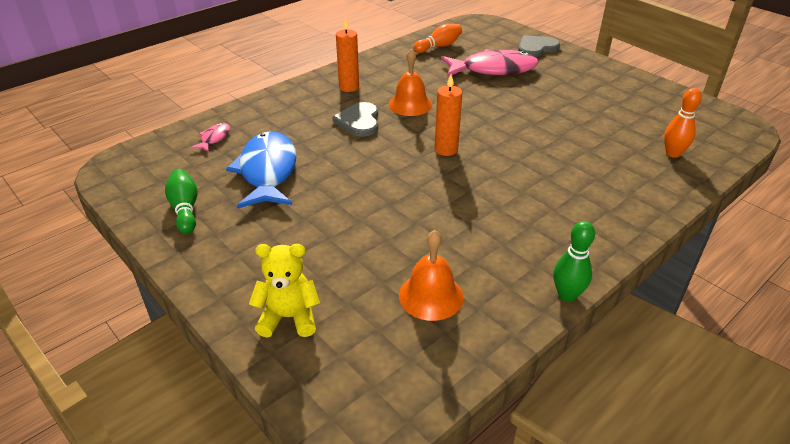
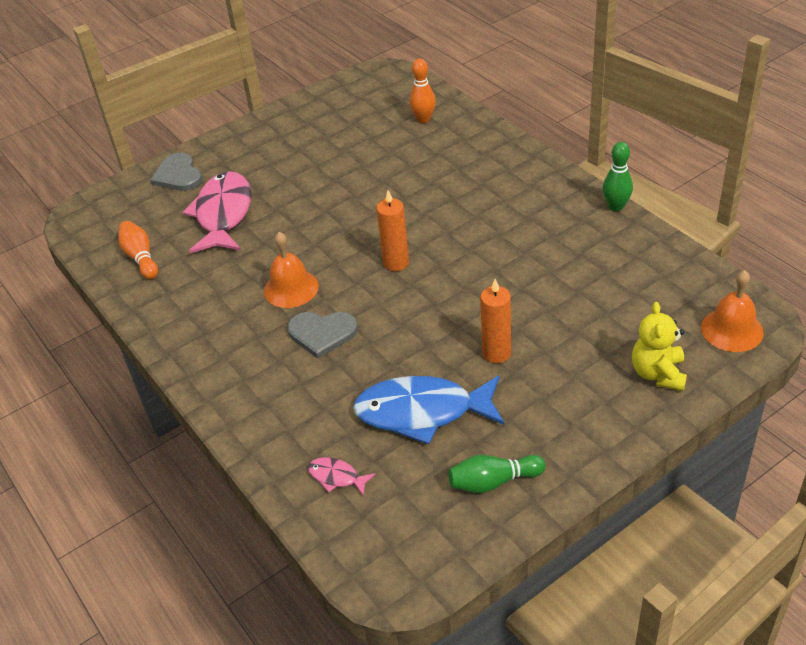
camera: 80 degrees left, 5 degrees up
orange candle [336,17,359,92] -> orange candle moved to [480,279,511,363]
orange bell [399,230,464,321] -> orange bell moved to [701,270,764,352]

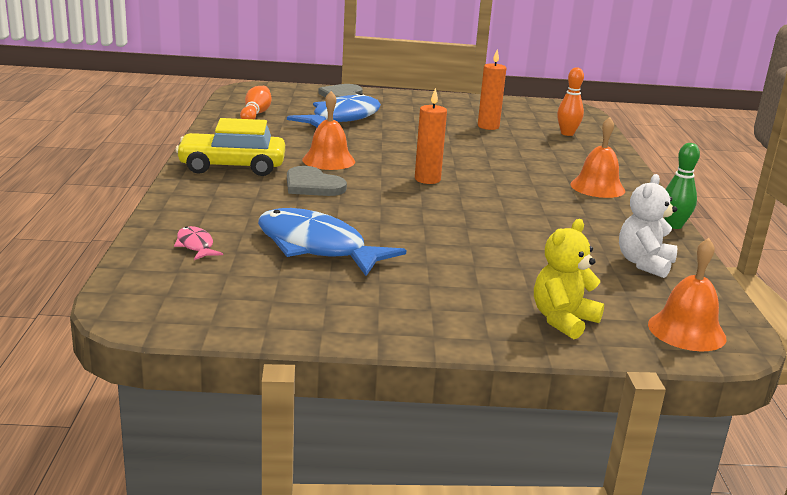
camera: 30 degrees right, 20 degrees down
pink fish [183,171,251,253] -> blue fish [287,93,381,127]
green bowling pin [448,455,546,493] -> none
orange candle [480,279,511,363] -> orange candle moved to [478,49,506,130]
none -> yellow car [176,118,285,176]
none -> orange bell [570,117,625,198]
none -> white teddy bear [619,174,677,278]

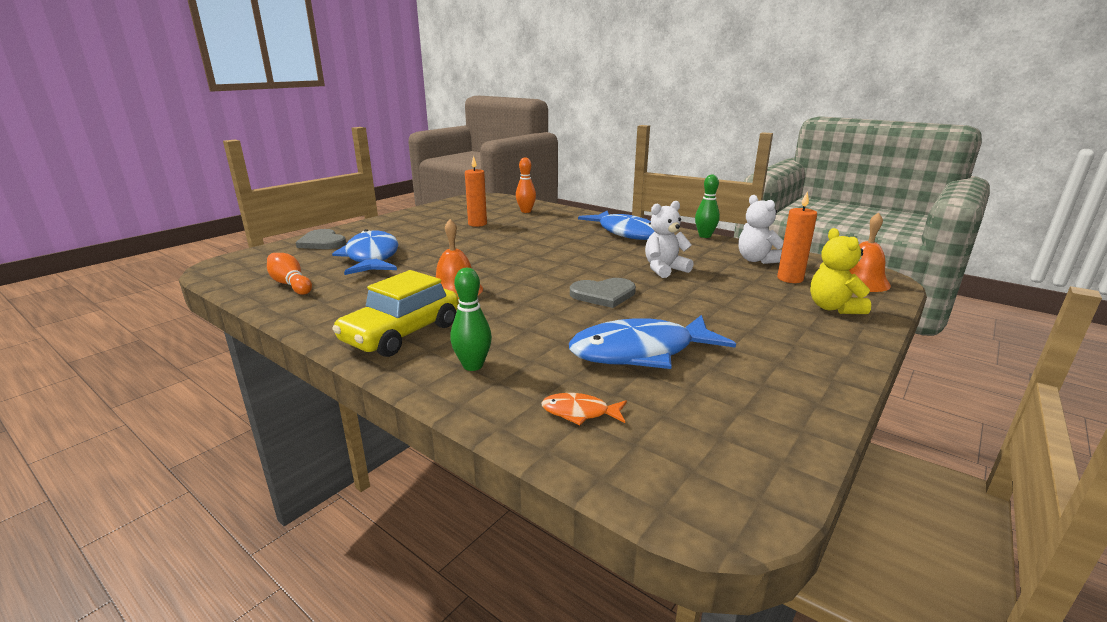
camera: 50 degrees left, 0 degrees up
pink fish [174,226,223,260] -> orange fish [541,393,627,425]
grey heart [287,166,347,196] -> grey heart moved to [570,278,636,308]
orange candle [415,88,447,184] -> orange candle moved to [777,191,817,283]
orange bell [570,117,625,198] -> blue fish [578,211,655,240]
none -> green bowling pin [450,268,492,371]
none -> white teddy bear [645,201,694,278]

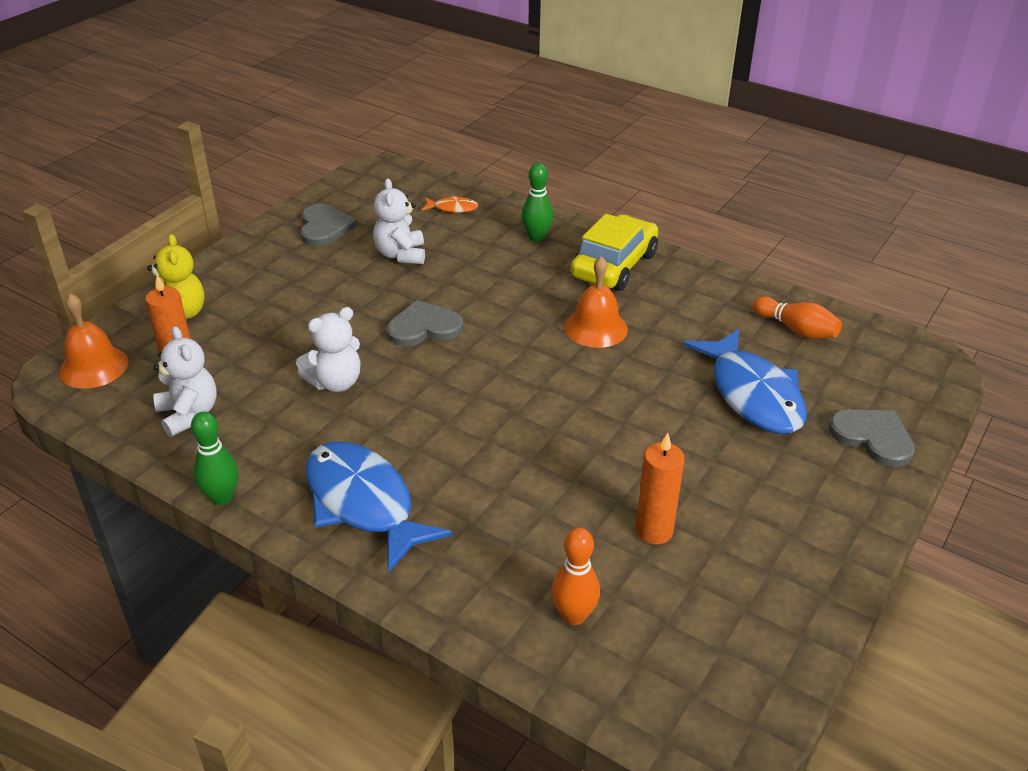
camera: 175 degrees right, 15 degrees up
blue fish [569,315,736,369] -> white teddy bear [373,179,425,264]
none -> grey heart [300,204,358,246]

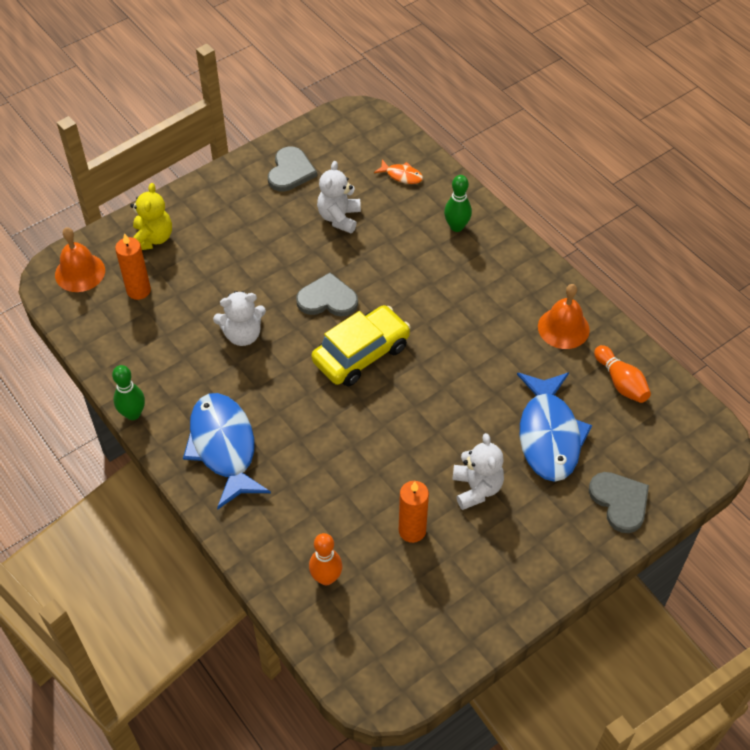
camera: 20 degrees right, 15 degrees up
white teddy bear [153,326,217,437] -> white teddy bear moved to [452,433,504,510]
orange bell [565,256,628,348] -> orange bell moved to [538,284,590,349]
yellow car [571,214,658,291] -> yellow car moved to [311,305,411,386]

